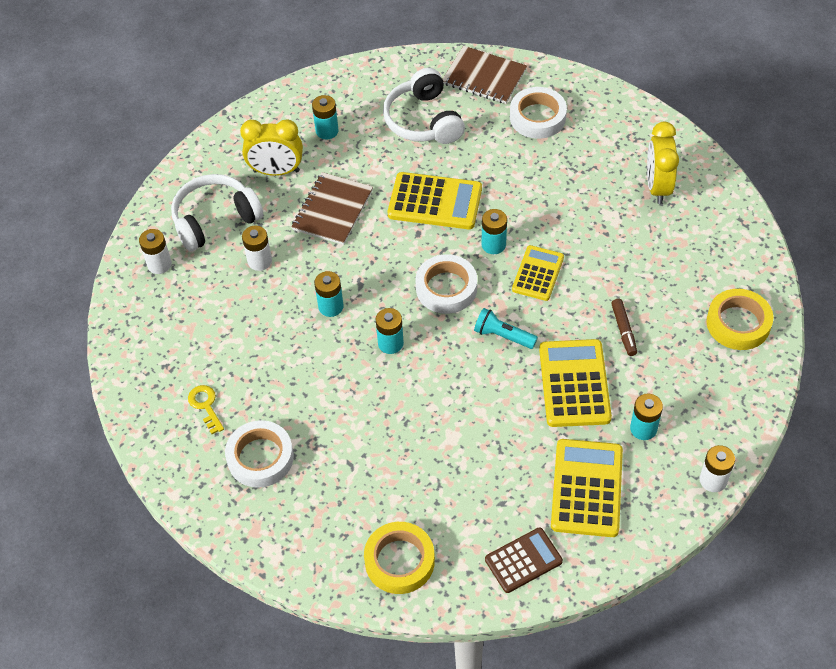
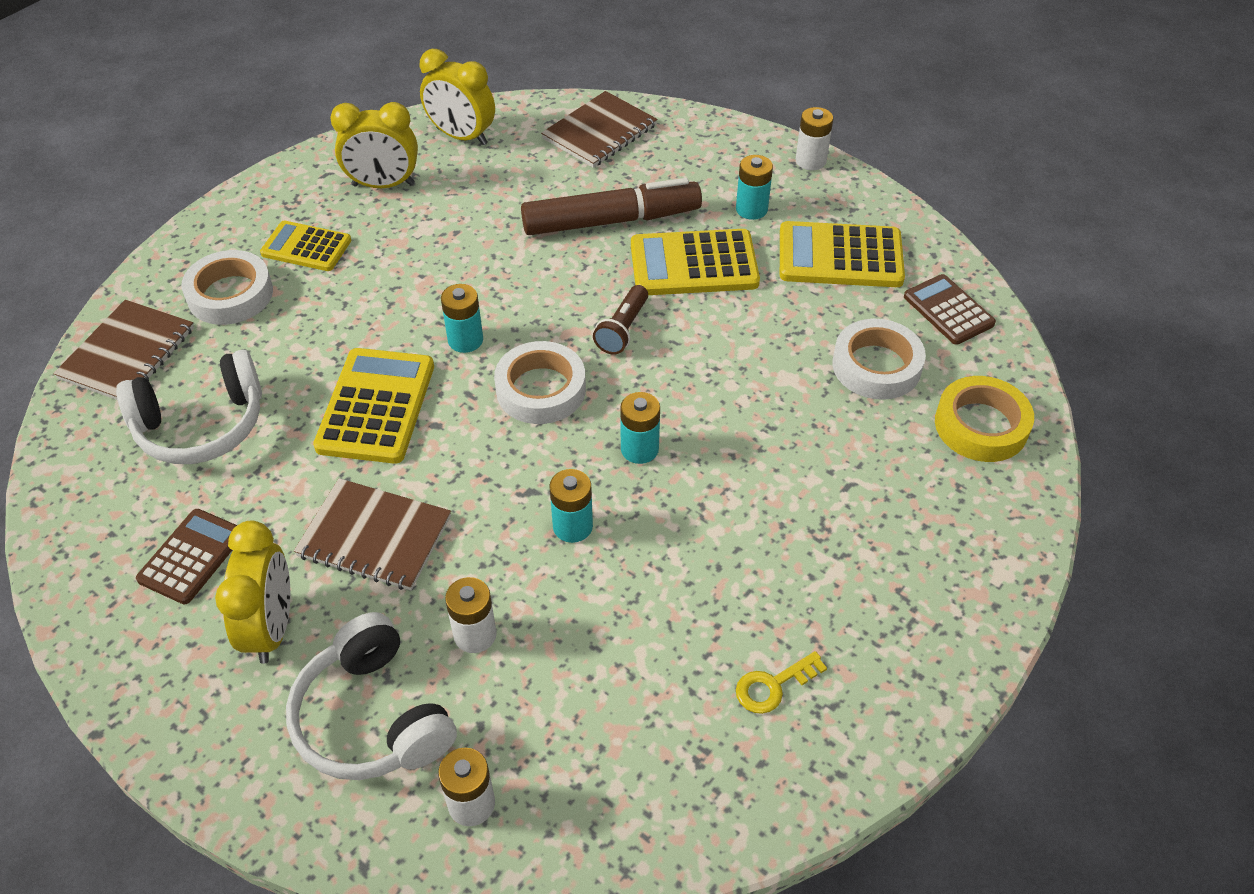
camera: 95 degrees left, 5 degrees down
white tape [225,420,294,488] -> white tape moved to [832,319,926,400]
turquoise battery [312,95,339,140] -> brown calculator [136,509,237,604]
turquoise flashlight [474,308,538,349] -> brown flashlight [593,285,648,355]
yellow calculator [512,245,564,301] -> yellow calculator moved to [260,221,351,271]
brown marker [611,299,637,356] -> brown marker [521,178,702,235], size x2.22
yellow tape [707,289,773,350] -> brown notebook [541,91,657,168]
none -> yellow clock [420,49,495,145]

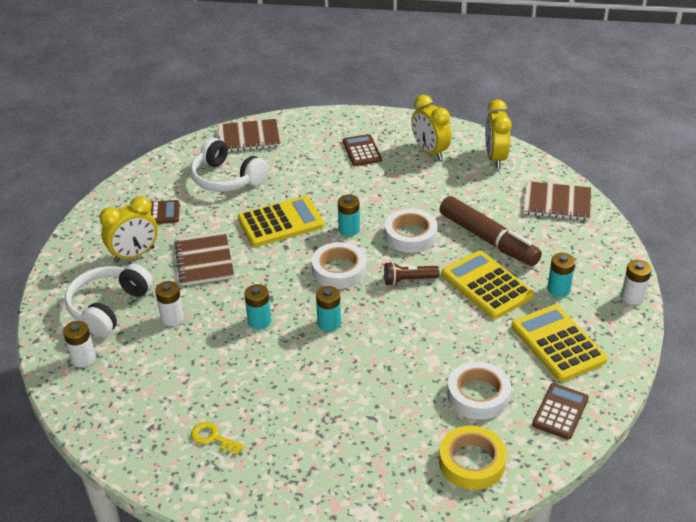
camera: 60 degrees right, 10 degrees down
white tape [181,250,273,325] -> white tape moved to [385,209,437,253]
yellow calculator [260,221,351,271] -> brown calculator [343,134,382,166]

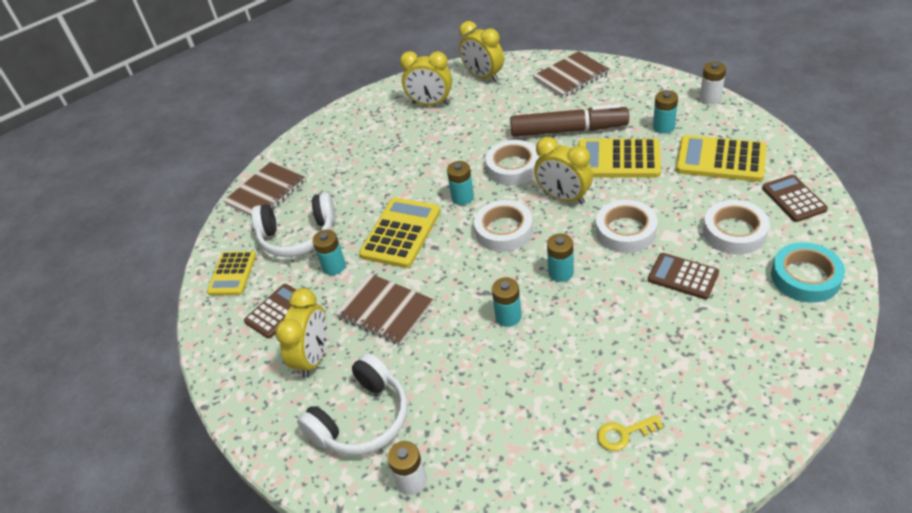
camera: 40 degrees left, 5 degrees up
white headphones [65,264,153,337] -> white headphones turned 120 degrees counterclockwise [297,353,408,455]
white battery [155,281,184,326] -> none
brown calculator [343,134,382,166] -> brown calculator moved to [648,253,719,299]
brown flashlight [384,262,440,286] -> yellow clock [534,137,593,204]
yellow tape [439,426,507,490] -> turquoise tape [771,242,845,303]
none -> yellow calculator [207,251,256,295]
none -> turquoise battery [312,230,346,275]
none -> white tape [596,200,658,253]

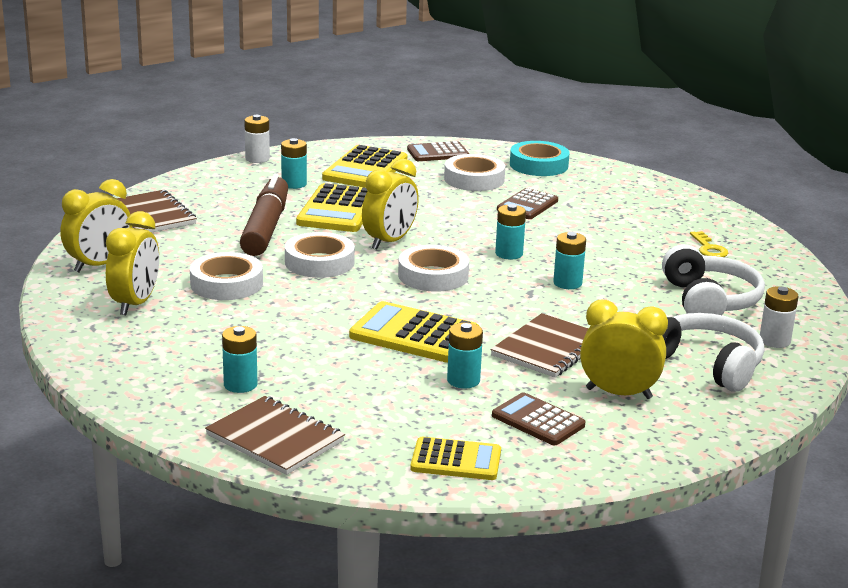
camera: 95 degrees left, 20 degrees down
white headphones [251,193,336,257] -> white headphones moved to [662,244,765,315]
turquoise battery [447,161,474,205] -> turquoise battery moved to [222,326,258,393]
white tape [596,200,658,253] -> white tape moved to [190,252,263,300]

